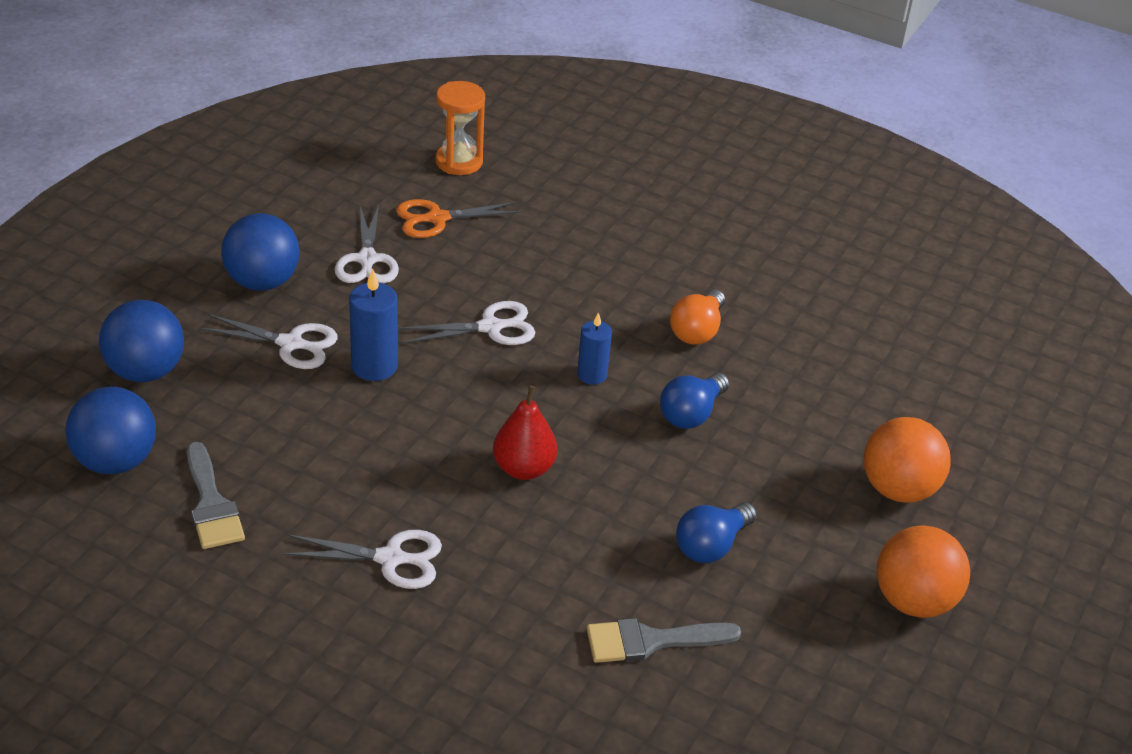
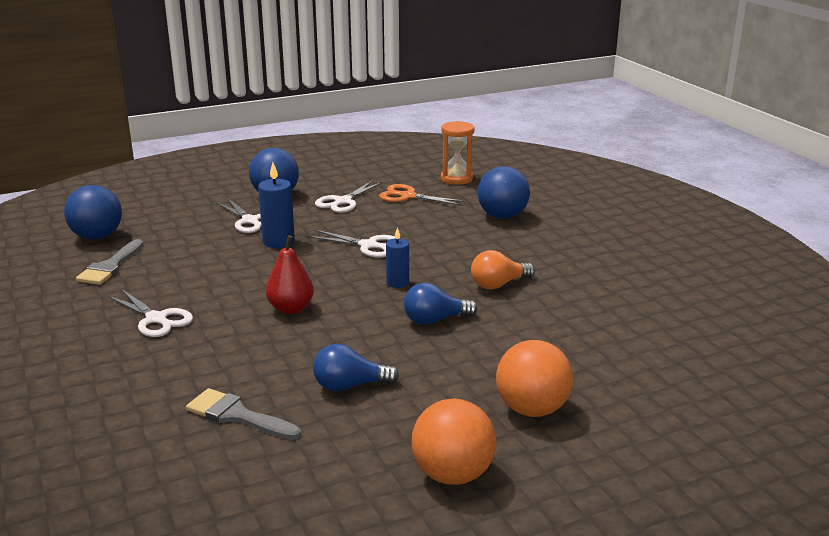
camera: 40 degrees right, 15 degrees down
blue ball [99,300,184,382] -> blue ball moved to [478,166,530,219]

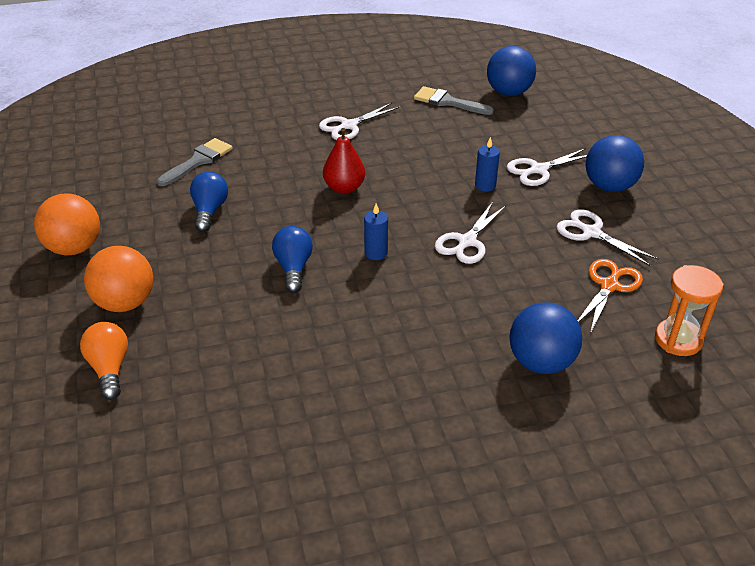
camera: 100 degrees right, 15 degrees up
blue candle [258,162,295,248] -> blue candle [475,137,500,192], size x0.66
orange light bulb [471,250,535,290] -> orange light bulb moved to [80,322,128,400]

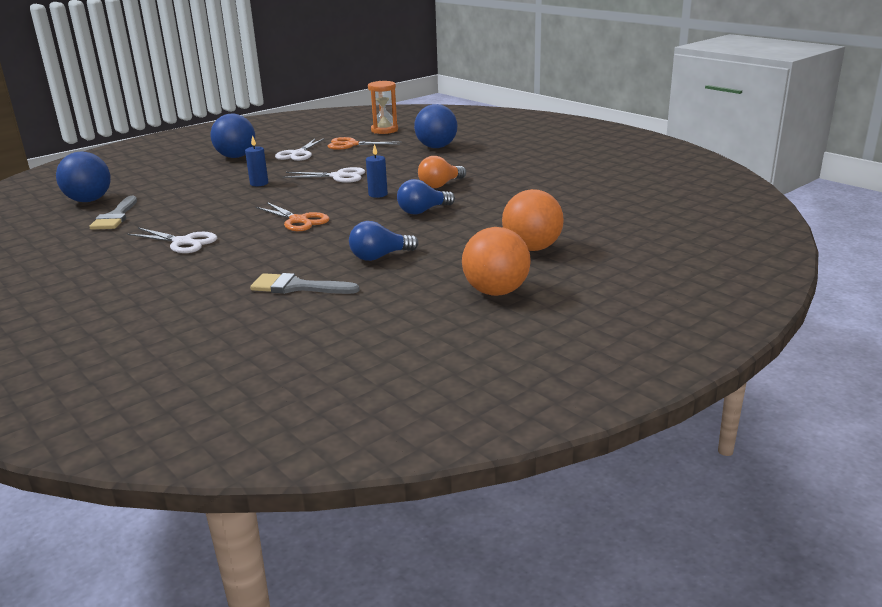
camera: 115 degrees left, 15 degrees down
orange light bulb [80,322,128,400] -> orange light bulb moved to [418,156,466,188]
red pear [323,128,365,194] -> orange scissors [256,202,329,231]
white scissors [507,148,587,186] -> none

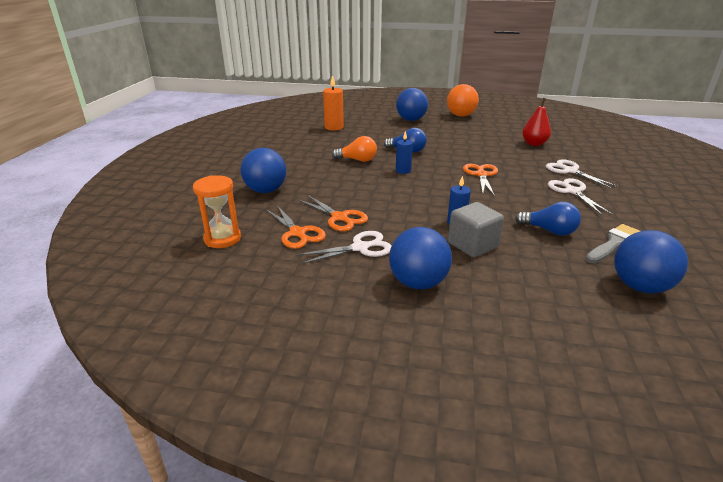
camera: 130 degrees left, 5 degrees up
grey brush [250,273,360,294] -> red pear [522,98,551,146]
white scissors [283,167,365,183] -> white scissors moved to [546,159,618,189]
blue light bulb [349,221,419,261] -> blue light bulb moved to [515,202,581,236]
orange ball [502,189,564,251] -> blue ball [396,88,428,121]
none -> orange scissors [299,195,368,231]
none -> orange candle [323,75,344,130]
none -> grey cube [448,202,504,257]

